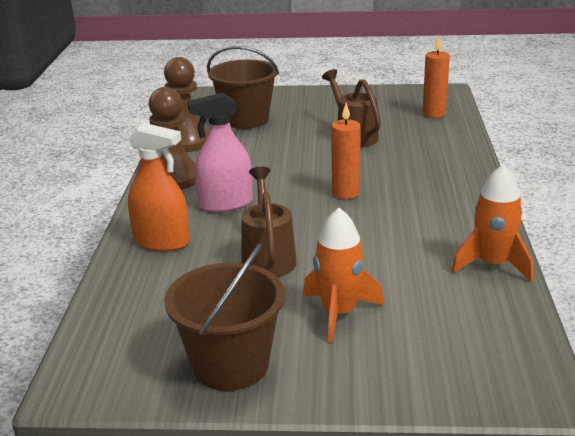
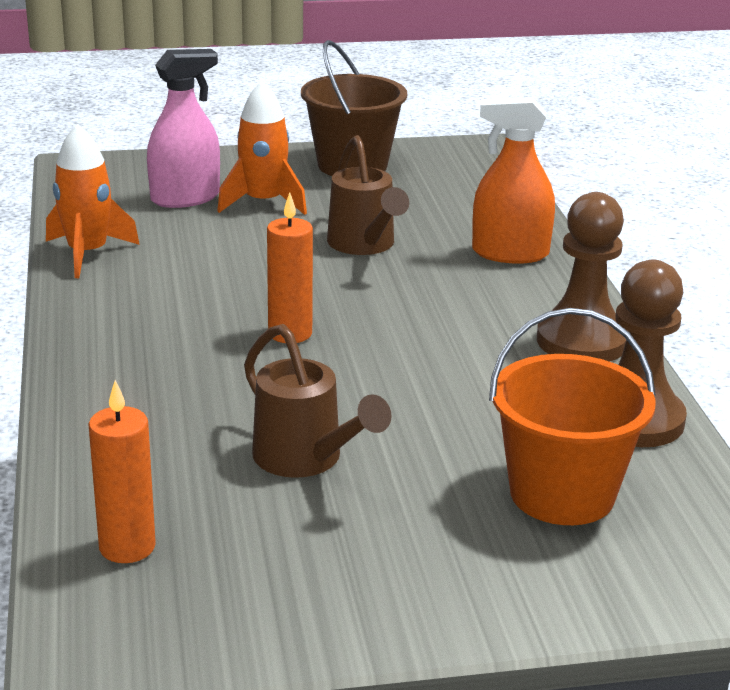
camera: 165 degrees right, 0 degrees up
pink spray bottle [187,93,253,212] -> pink spray bottle moved to [147,49,220,208]
brown bucket [207,46,279,129] -> orange bucket [489,308,656,525]

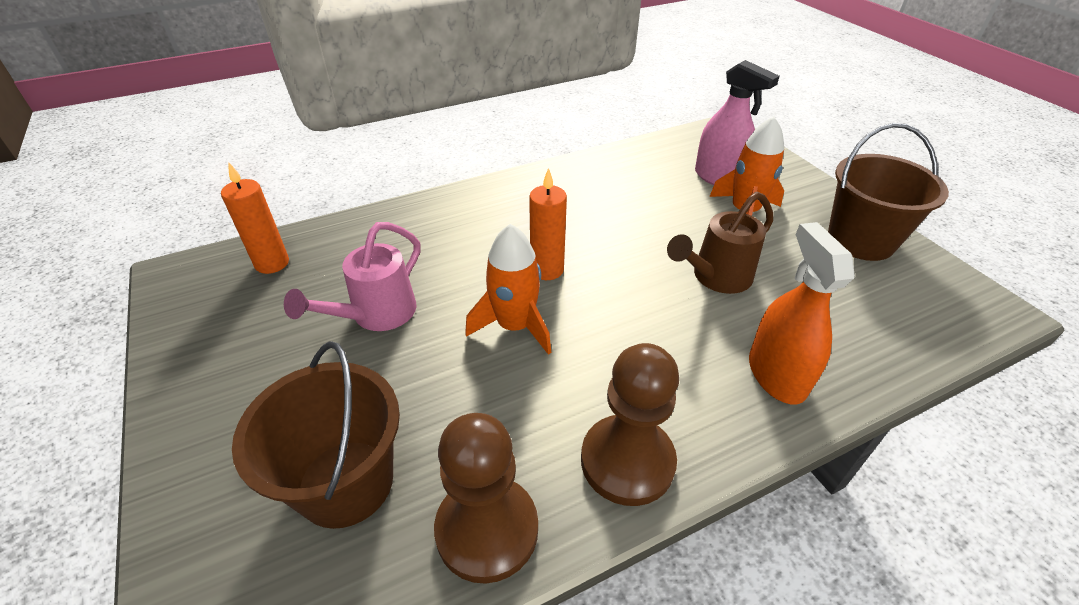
camera: 75 degrees right, 15 degrees up
orange rocket [46,124,140,278] -> orange rocket moved to [465,224,552,355]
brown watering can [244,324,391,478] -> pink watering can [284,222,420,331]
orange bucket [489,308,656,525] -> brown bucket [232,341,400,529]

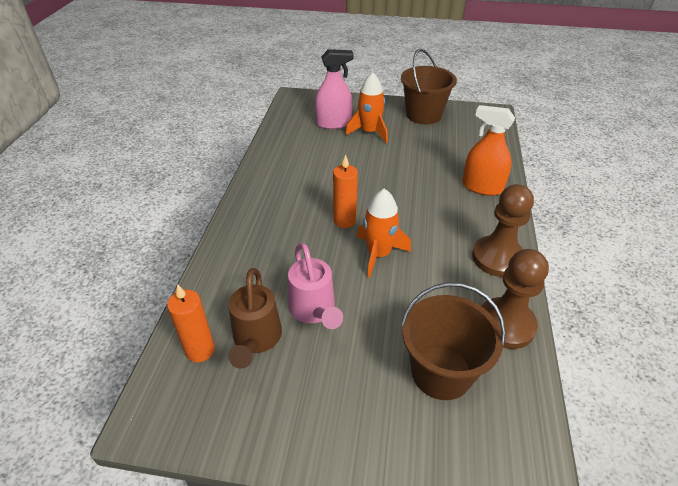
camera: 55 degrees left, 0 degrees up
brown watering can [667,192,773,294] -> brown watering can moved to [228,268,282,369]

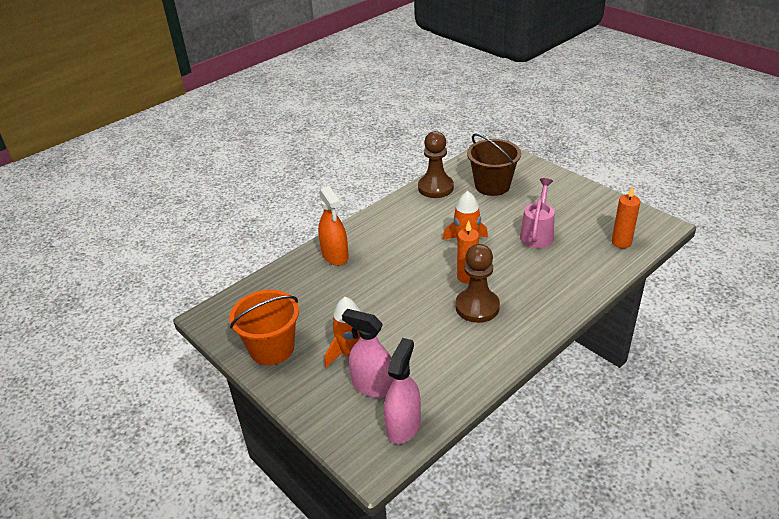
camera: 140 degrees left, 5 degrees down
brown watering can [228,268,282,369] -> none
brown bucket [401,49,457,124] -> orange bucket [229,290,299,365]
brown pawn [472,184,534,277] -> brown pawn moved to [455,244,500,323]
none -> pink spray bottle [384,338,421,444]

